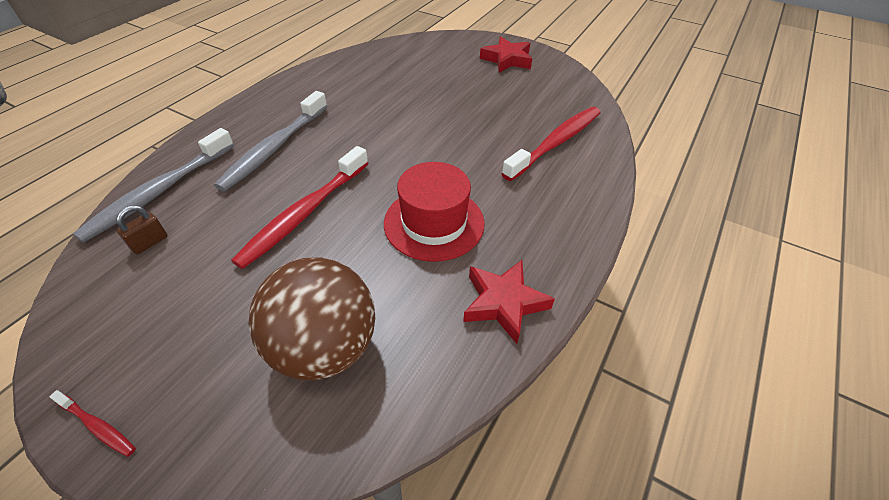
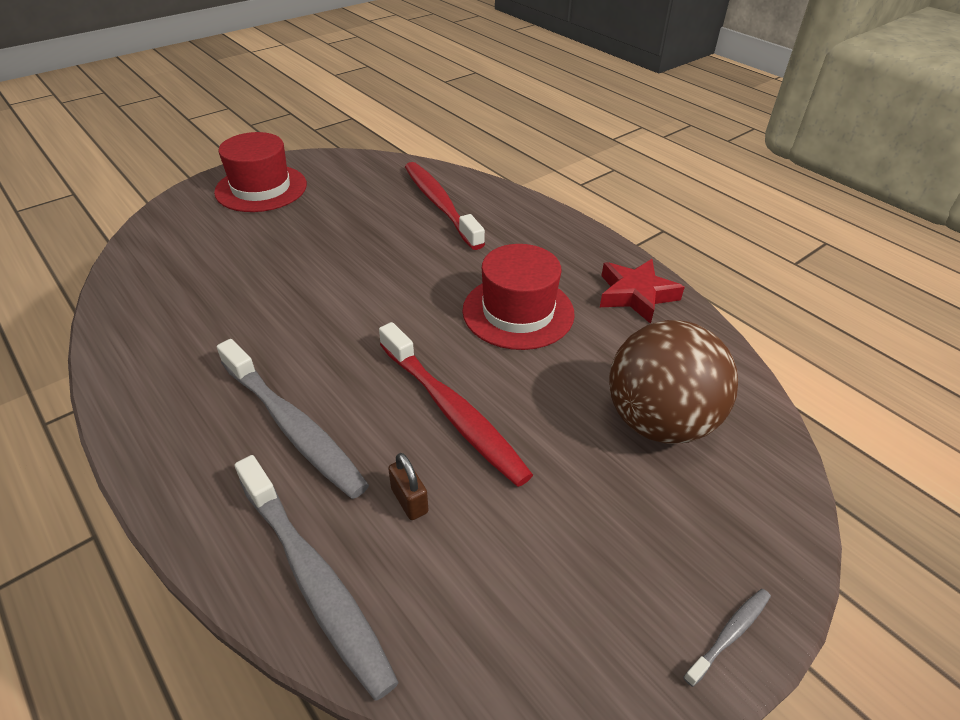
camera: 70 degrees left, 5 degrees down
red toothbrush [49,390,136,457] -> grey toothbrush [683,589,771,687]
brown padlock [116,205,168,254] -> brown padlock moved to [388,453,428,520]
red star [480,36,532,73] -> red hat [214,132,307,212]

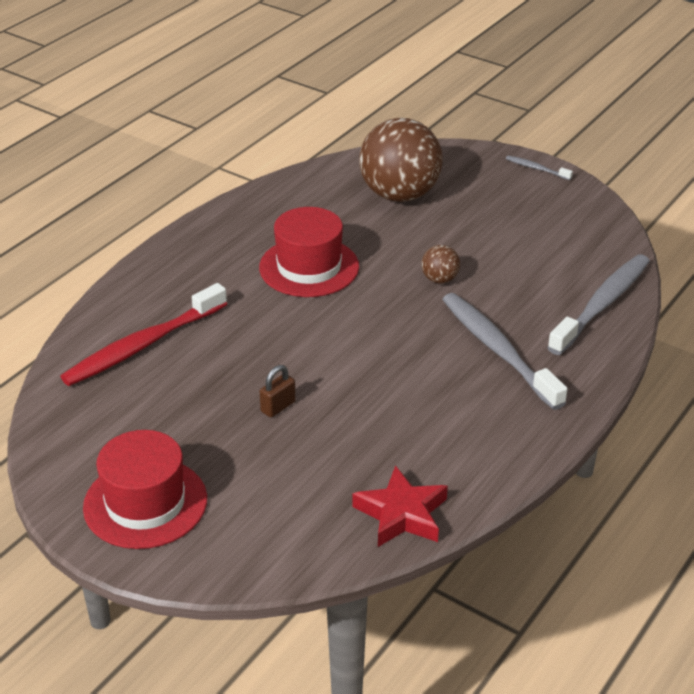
camera: 105 degrees left, 5 degrees down
grey toothbrush [217,339,369,499] -> grey toothbrush turned 60 degrees counterclockwise [442,293,568,410]
red toothbrush [379,322,533,487] -> brown ball [421,245,460,283]
brown padlock [388,453,428,520] -> brown padlock moved to [259,365,296,418]
red star [600,259,685,324] -> red star moved to [353,465,448,547]

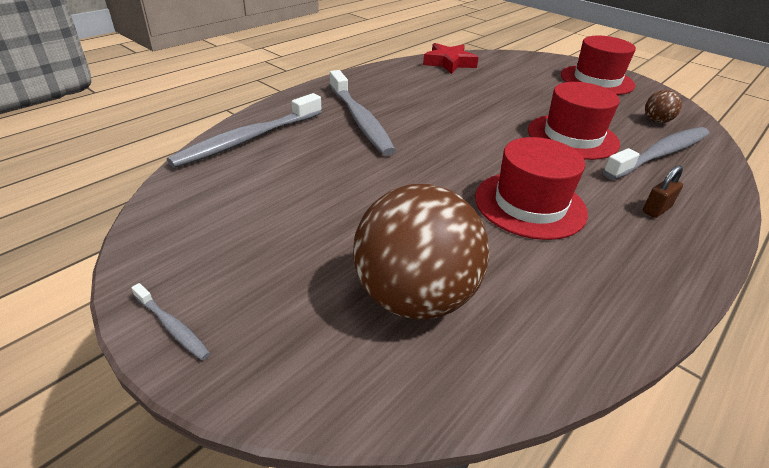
camera: 175 degrees left, 0 degrees up
red toothbrush [60,283,227,386] -> grey toothbrush [603,127,710,180]
brown padlock [259,365,296,418] -> brown padlock moved to [643,165,683,218]
brown ball [421,245,460,283] -> brown ball moved to [645,90,682,123]
none -> red hat [528,82,620,160]

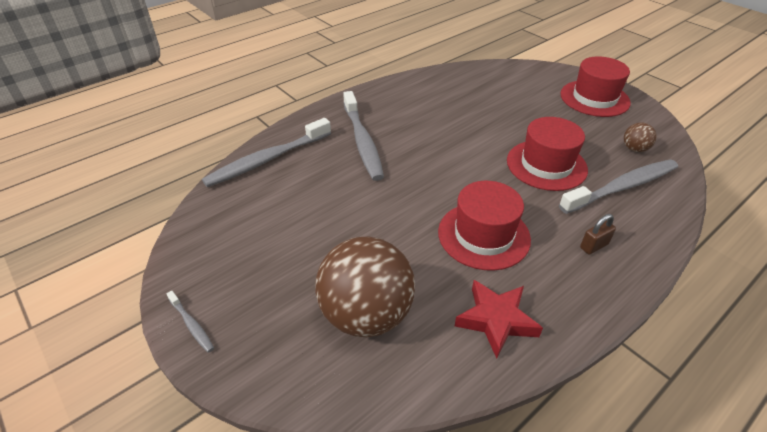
camera: 10 degrees right, 5 degrees up
red star [423,43,479,74] -> red star moved to [455,280,543,359]

